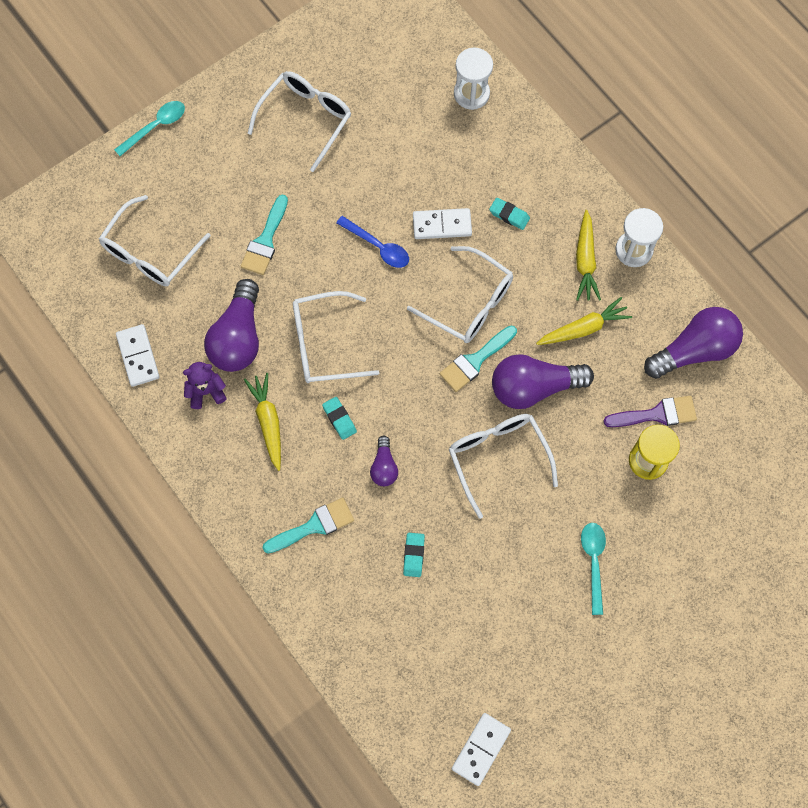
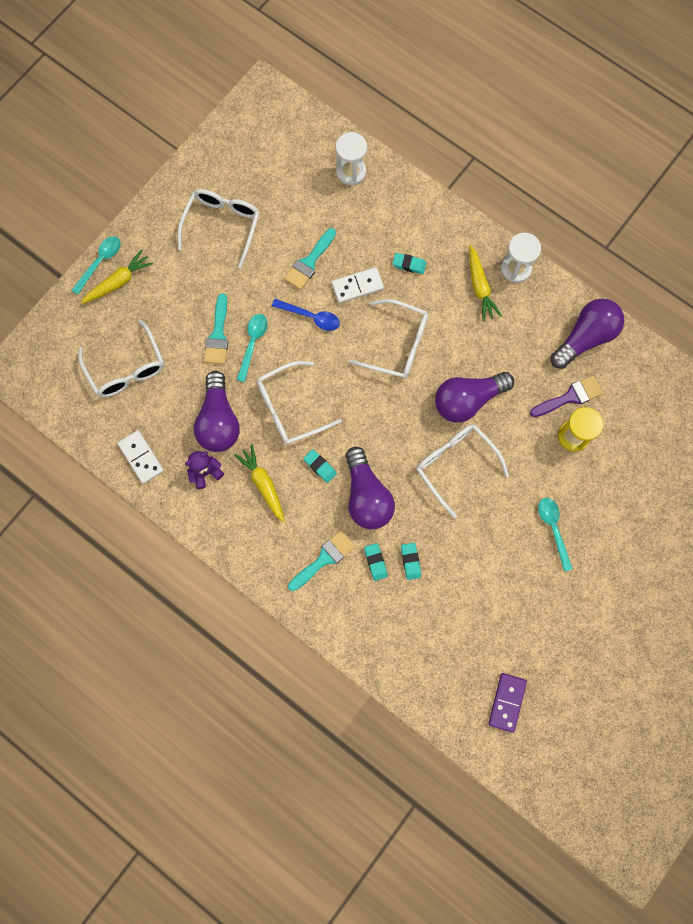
camera: 15 degrees left, 5 degrees up
white glasses [99,195,211,286] -> white glasses turned 45 degrees counterclockwise [78,320,164,397]
purple light bulb [370,436,398,486] -> purple light bulb [345,447,395,529], size x1.96
turquoise brush [440,325,517,392] -> turquoise brush moved to [284,228,336,290]
white domino [452,713,511,786] -> purple domino [488,673,527,733]
yellow carrot [536,297,632,345] -> yellow carrot moved to [81,250,153,304]
none -> turquoise spoon [237,314,268,382]
none -> turquoise eraser [364,543,388,581]

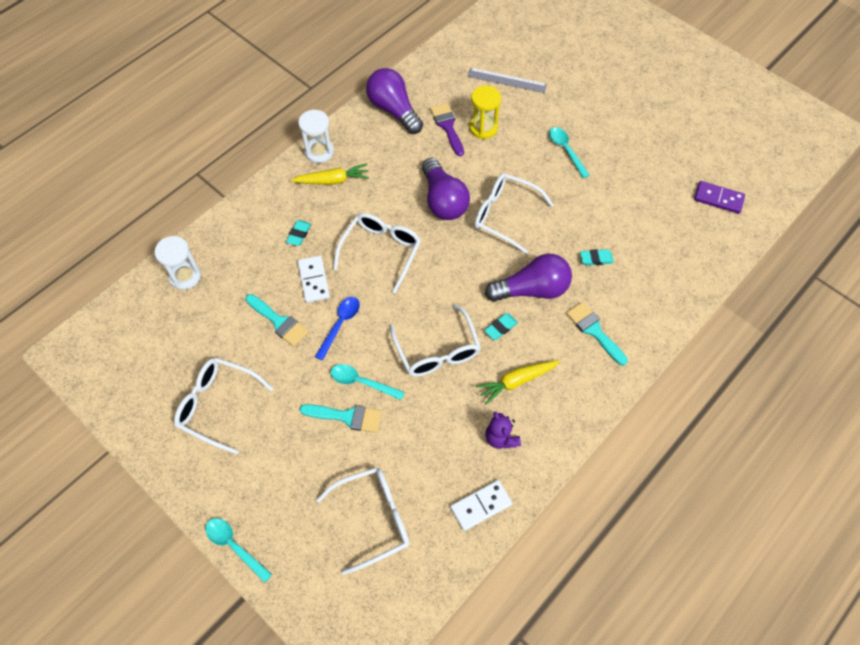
camera: 85 degrees left, 15 degrees down
yellow carrot [81,250,153,304] -> none
purple light bulb [194,371,240,452] -> none
turquoise eraser [364,543,388,581] -> none
white glasses [416,424,509,518] -> white glasses turned 60 degrees clockwise [474,173,553,254]
turquoise spoon [538,498,573,572] -> turquoise spoon turned 75 degrees clockwise [549,127,590,178]
none -> grey ruler [467,68,547,93]

